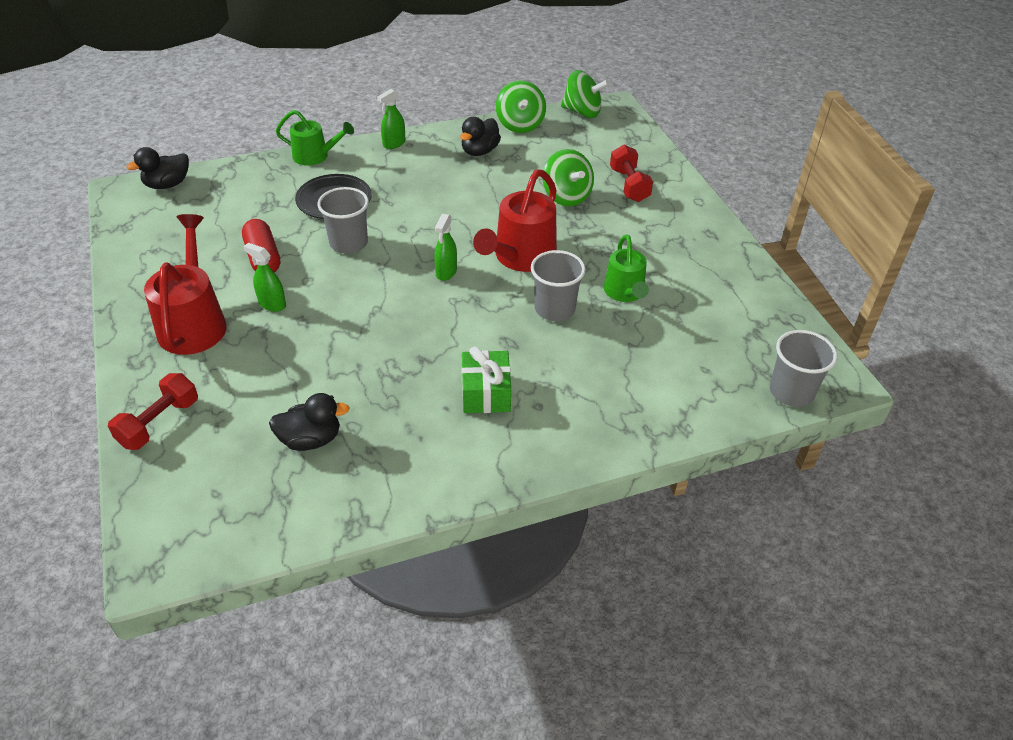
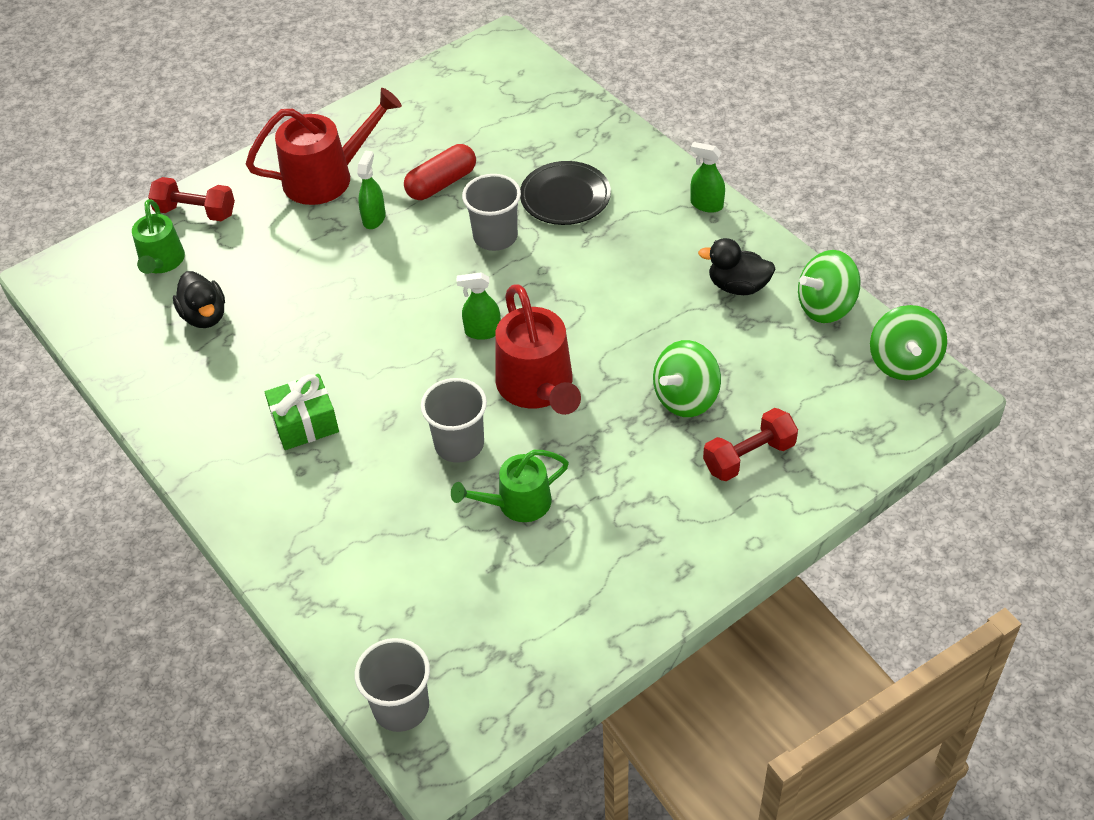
camera: 75 degrees right, 5 degrees up
black duck [126,147,189,189] -> none
green watering can [276,110,354,166] -> green watering can moved to [132,199,185,274]
red watering can [473,169,557,272] -> red watering can turned 120 degrees counterclockwise [495,284,581,415]

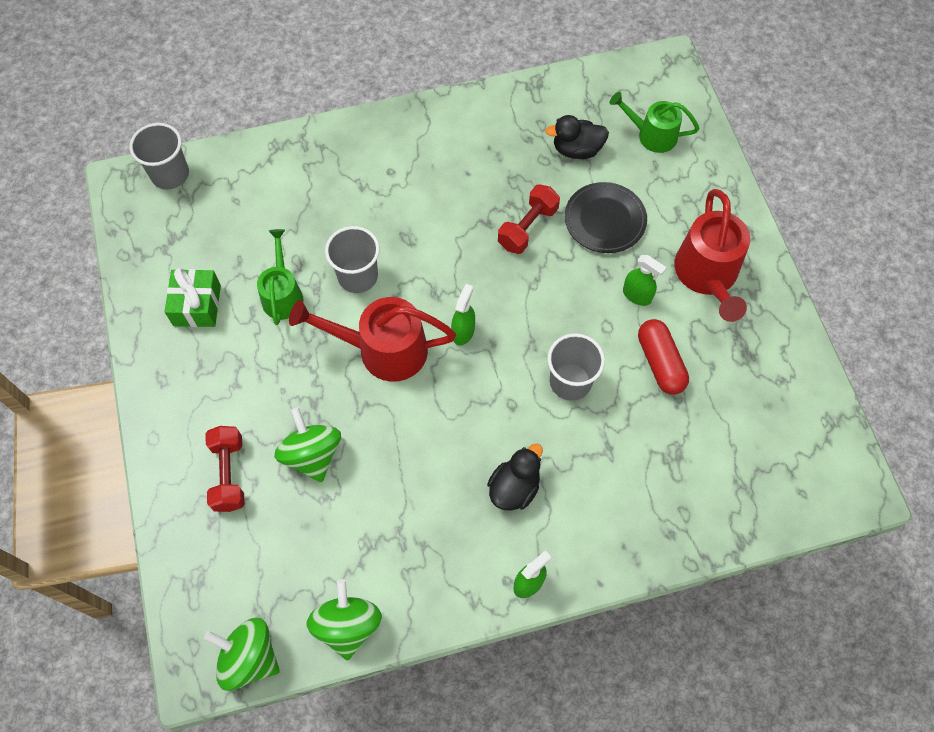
camera: 110 degrees right, 15 degrees up
red dumbbell [148,177,235,221] -> red dumbbell moved to [498,184,560,254]
green gift [265,374,339,450] -> green gift moved to [165,268,221,327]
black plate [520,161,611,225] -> black plate moved to [565,182,647,253]
black duck [698,238,776,295] -> black duck moved to [487,444,543,511]

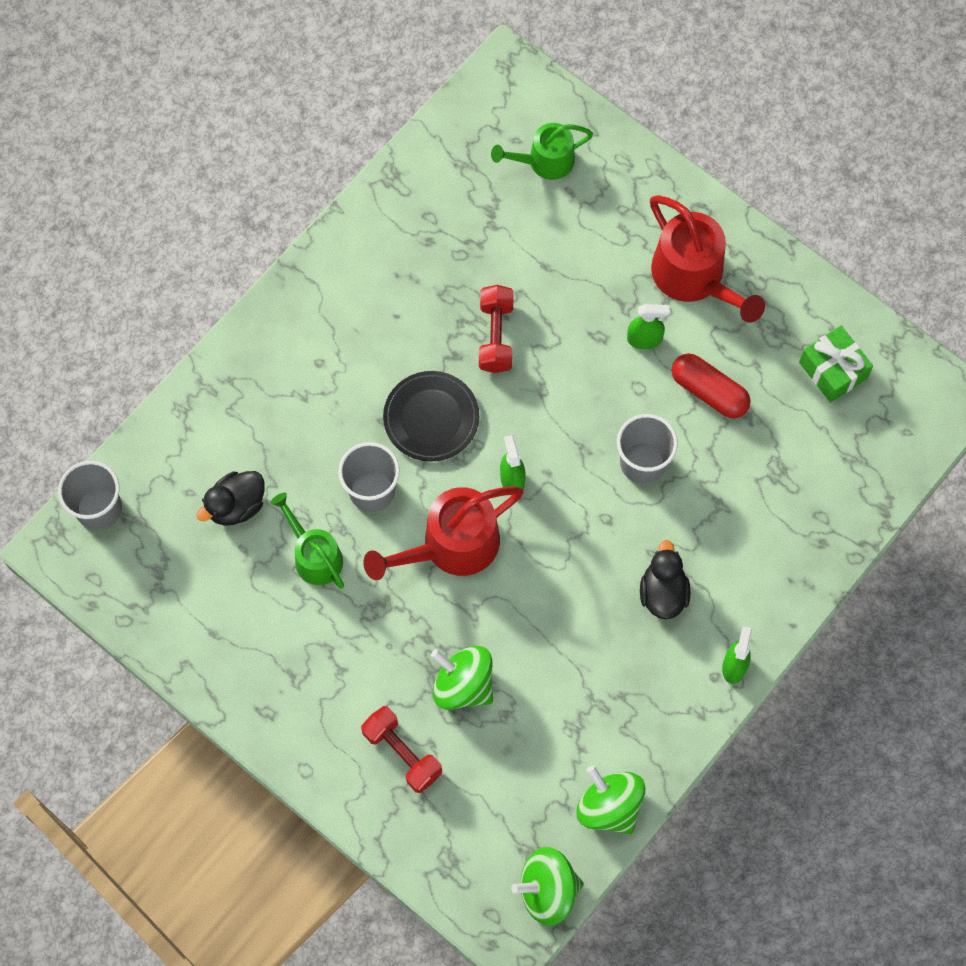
camera: 35 degrees left, 5 degrees up
green gift [165,268,221,327] -> green gift moved to [799,326,873,403]
black duck [545,115,609,159] -> black duck moved to [196,471,264,526]
black plate [565,182,647,253] -> black plate moved to [383,371,479,462]

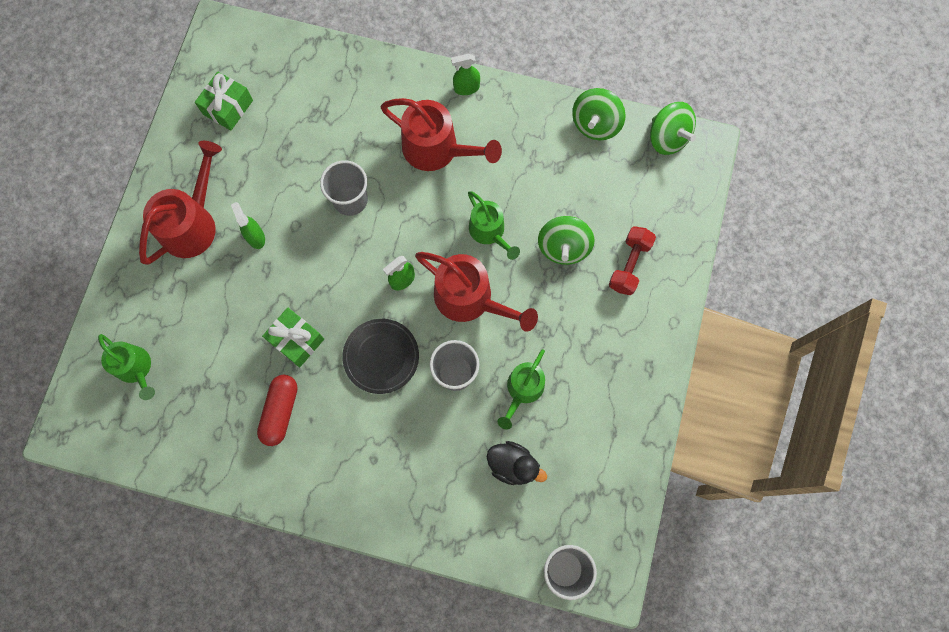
camera: 115 degrees left, 5 degrees up
red dumbbell [479,285,514,373] -> green gift [262,308,324,367]
black duck [640,540,690,619] -> red watering can [381,98,502,171]
red capsule [672,353,751,418] -> red capsule moved to [257,375,298,446]
none -> green watering can [468,191,520,260]

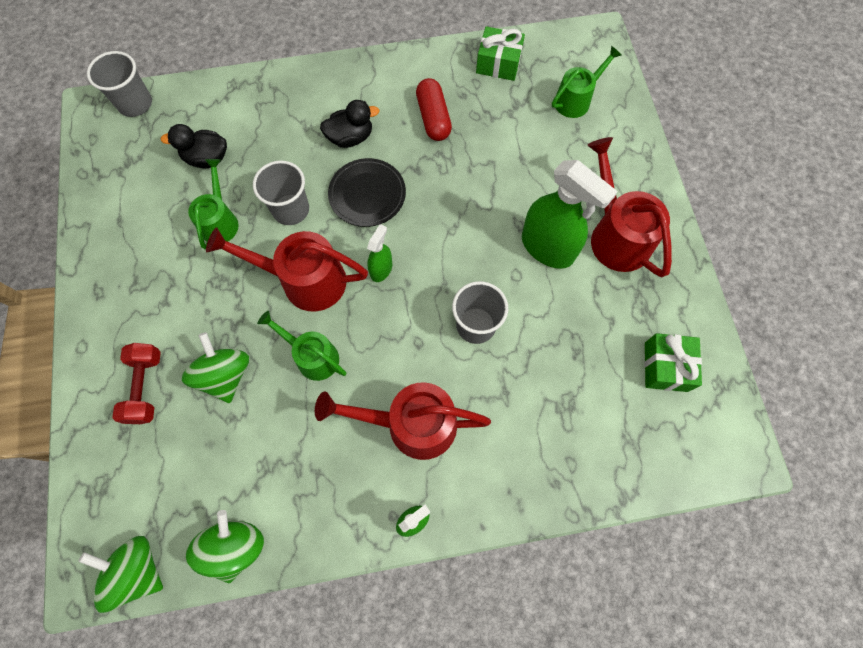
camera: 155 degrees right, 5 degrees down
green watering can [98,334,155,400] -> green watering can turned 120 degrees clockwise [552,46,622,118]
red watering can [139,141,222,265] -> red watering can turned 150 degrees clockwise [587,137,672,277]
green spray bottle [231,202,265,249] -> green spray bottle [522,160,618,269], size x2.01
green gift [262,308,324,367] -> green gift moved to [476,26,525,81]
none -> black duck [320,100,379,148]

